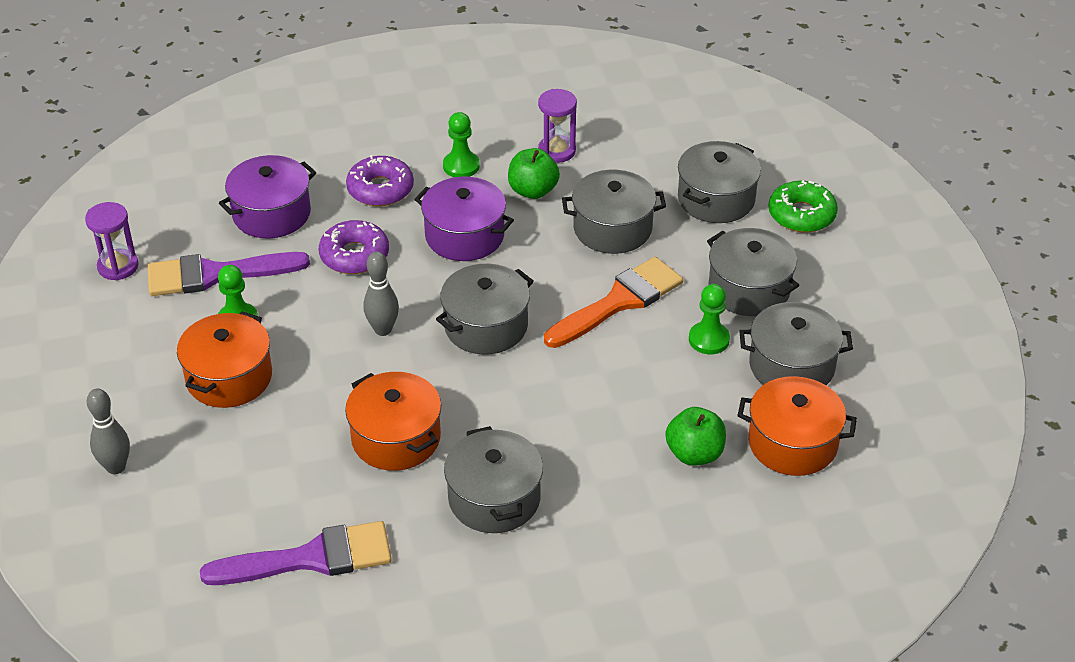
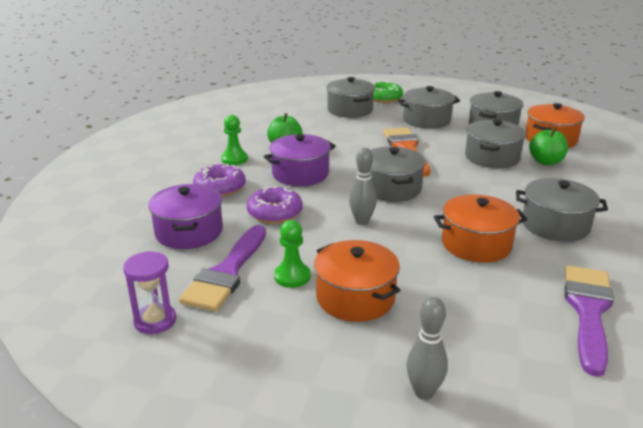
camera: 60 degrees left, 15 degrees down
purple hourglass [538,89,577,163] -> none
grey pot [562,170,666,254] -> grey pot moved to [465,119,526,168]
green pawn [689,284,730,354] -> none

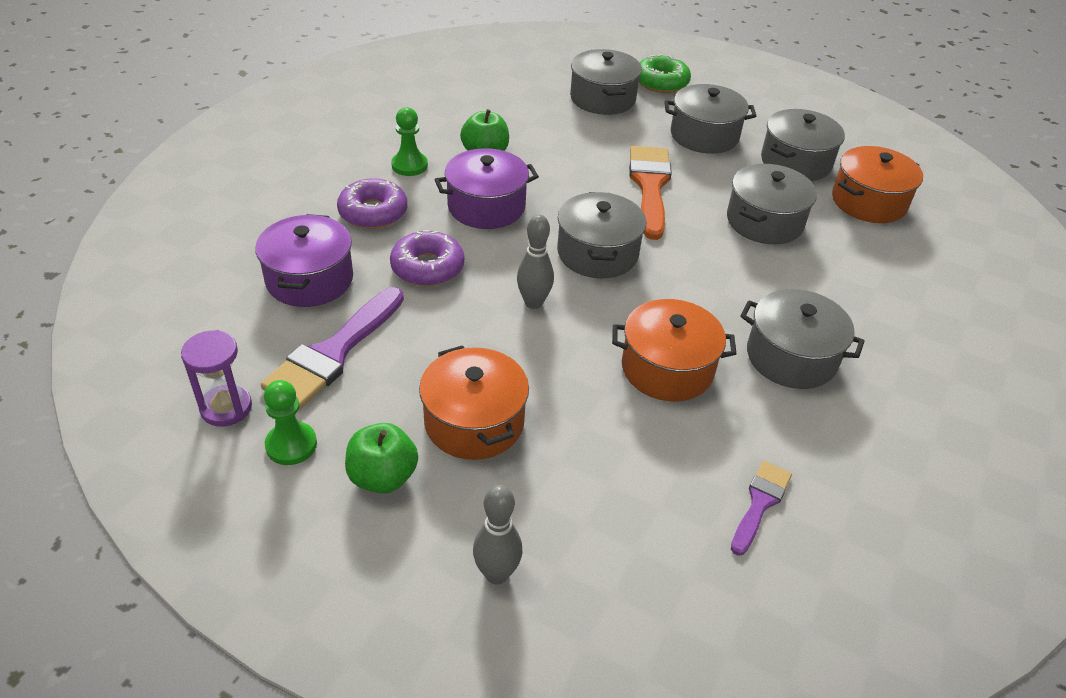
camera: 10 degrees right, 15 degrees up
green pawn [274,220,310,288] -> green pawn moved to [264,380,317,465]
green apple [529,128,568,165] -> green apple moved to [345,423,418,494]
purple brush [565,266,614,377] -> purple brush [731,461,792,556], size x0.56

